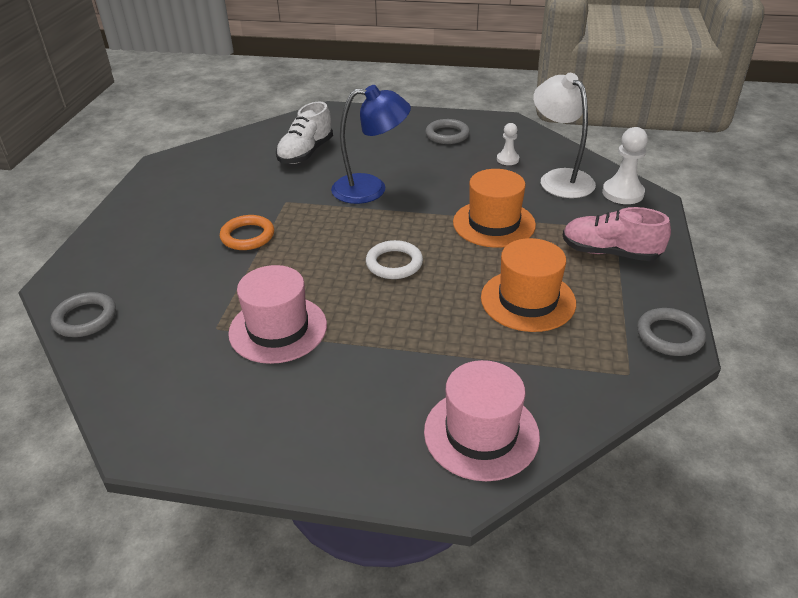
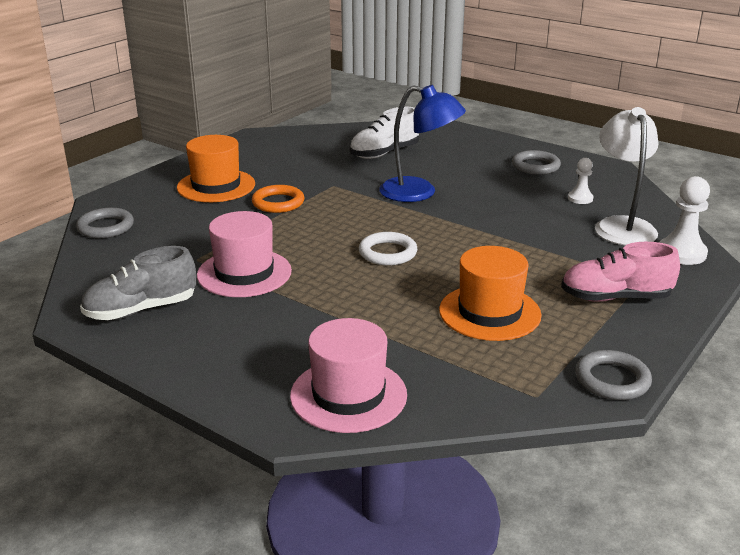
camera: 25 degrees right, 10 degrees down
orange hat [453,169,536,248] -> orange hat moved to [177,135,255,202]
pink shoe [563,207,671,261] -> pink shoe turned 45 degrees counterclockwise [561,242,680,302]
none -> grey shoe [80,246,196,320]

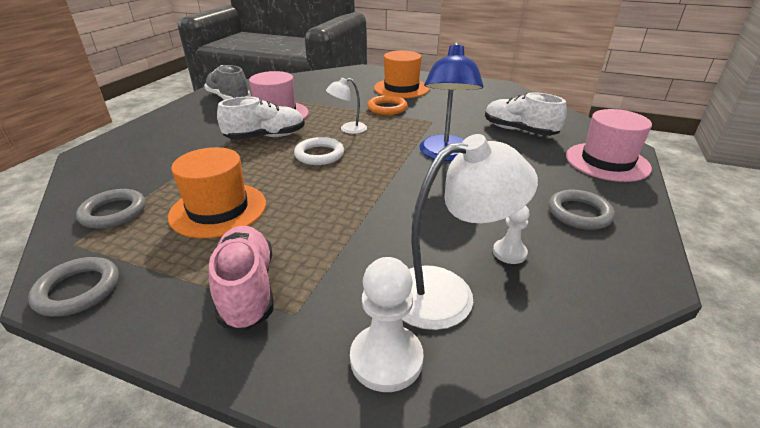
camera: 75 degrees right, 5 degrees up
grey ring [76,208,134,238] -> grey ring moved to [76,189,146,229]
pink hat [290,318,407,433] -> pink hat moved to [566,109,652,182]
none -> white shoe [217,97,305,140]
none -> white lamp [326,78,367,134]

